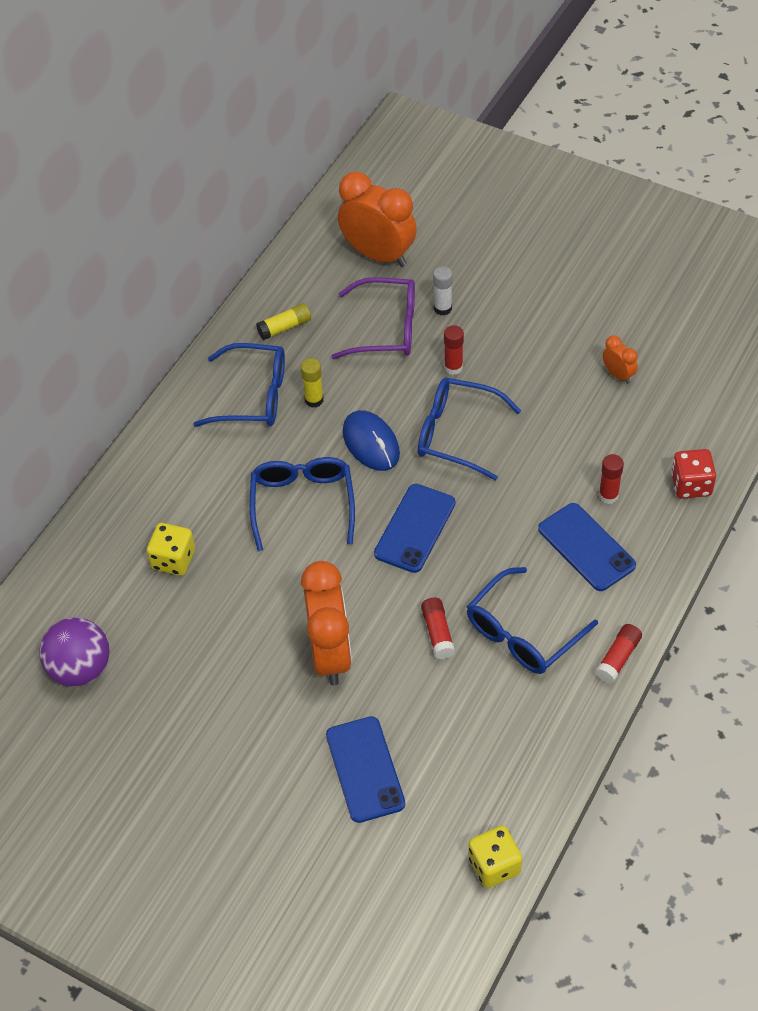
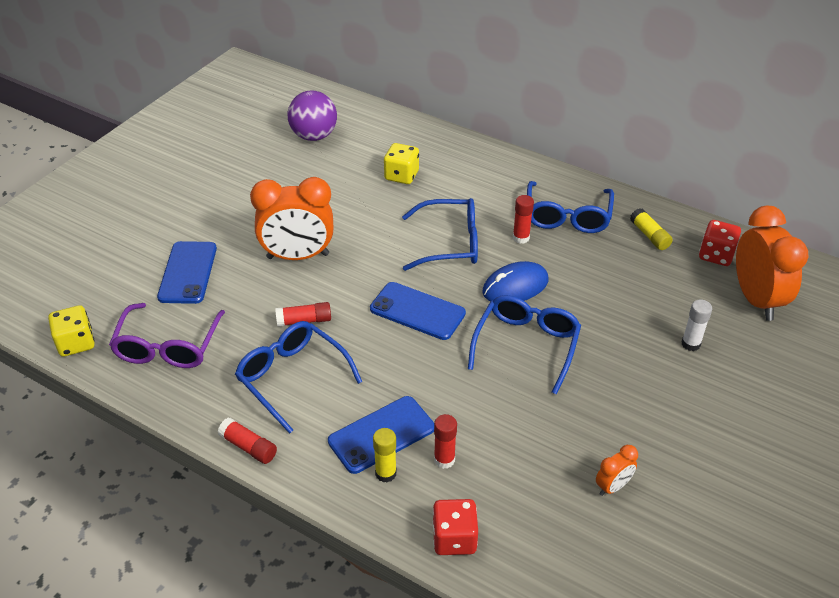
camera: 90 degrees right, 10 degrees down
yellow glue stick [301,358,324,408] -> yellow glue stick moved to [373,428,397,483]
blue phone [326,716,405,823] -> blue phone turned 75 degrees counterclockwise [157,241,217,304]
purple glasses [331,277,415,359] -> purple glasses moved to [109,303,225,368]
orange clock [338,172,417,267] -> orange clock turned 45 degrees counterclockwise [736,206,809,321]
red glue stick [444,325,464,375] -> red glue stick moved to [513,195,534,244]
none -> red dice [699,220,741,266]

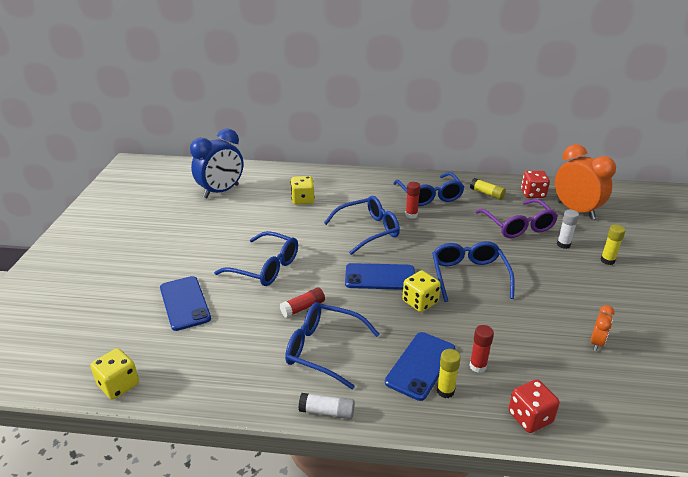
camera: 25 degrees left, 10 degrees down
purple glasses [109,303,225,368] -> purple glasses moved to [476,199,558,238]
red glue stick [218,418,277,464] -> white glue stick [298,393,355,419]
orange clock [250,177,333,260] -> blue glasses [214,231,298,286]
purple ball [288,90,337,141] -> blue clock [190,128,243,198]
blue mouse [482,261,549,301] -> none
none -> yellow dice [402,271,441,312]
none -> yellow glue stick [600,225,626,265]

